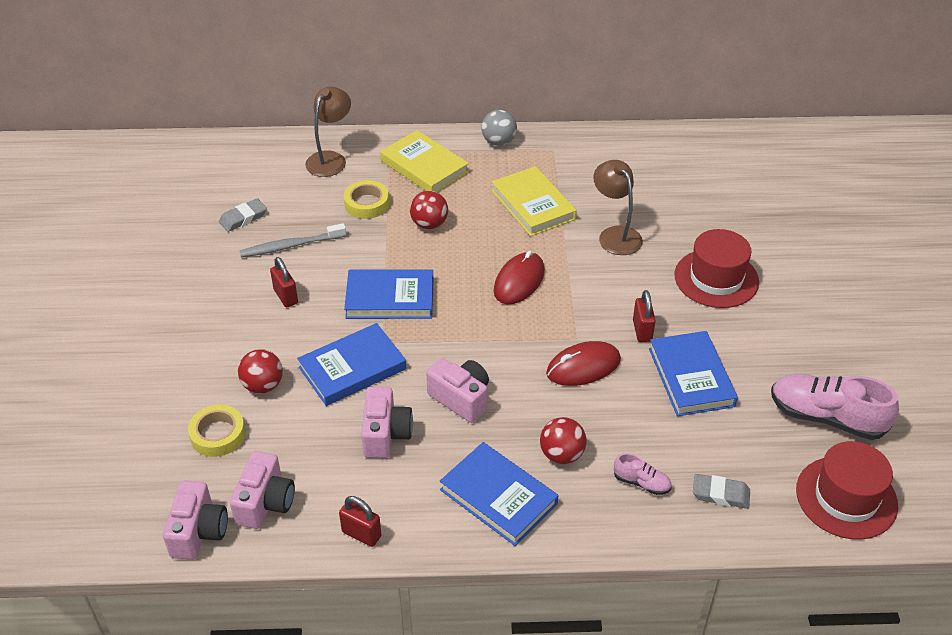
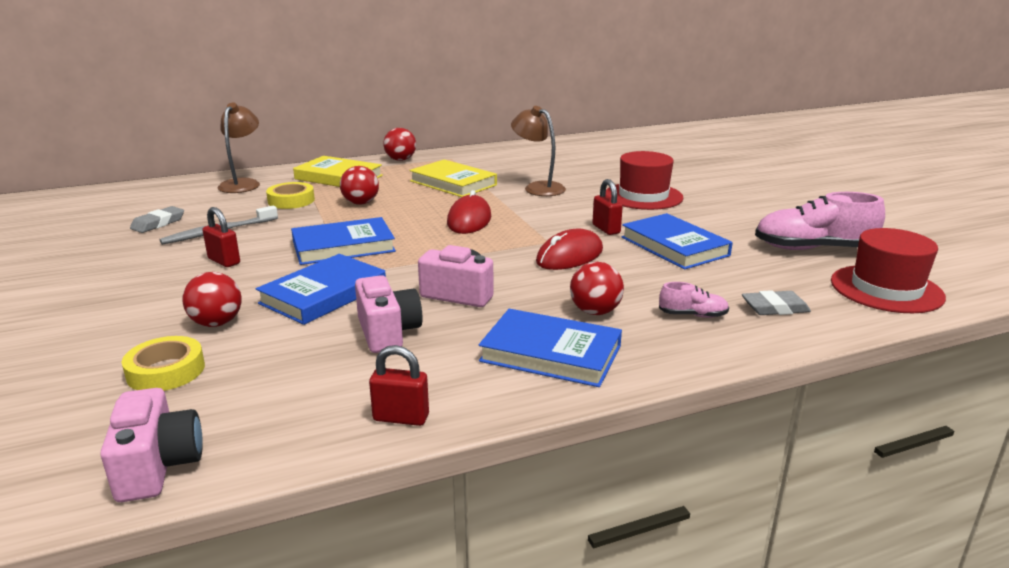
camera: 20 degrees left, 20 degrees down
pink camera [230,451,295,529] -> none
grey ball [481,110,517,146] -> red ball [384,128,416,161]

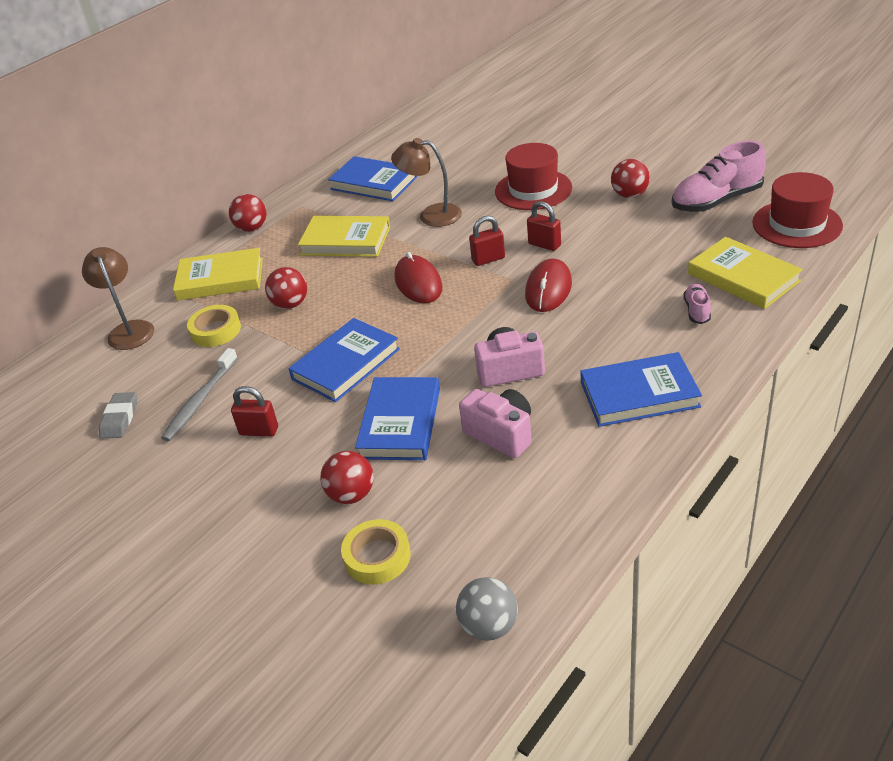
camera: 25 degrees left, 15 degrees up
pink camera [100,388,203,502] -> grey ball [456,577,518,641]
red padlock [369,345,429,426] -> red padlock moved to [469,216,505,266]
red ball [570,262,624,315] -> red ball moved to [611,159,650,198]
blue book [622,213,733,270] -> blue book moved to [328,156,417,201]
pink shoe [659,282,729,318] -> pink shoe turned 60 degrees counterclockwise [683,284,711,324]
grey eraser [742,290,811,315] -> yellow book [688,237,803,309]

